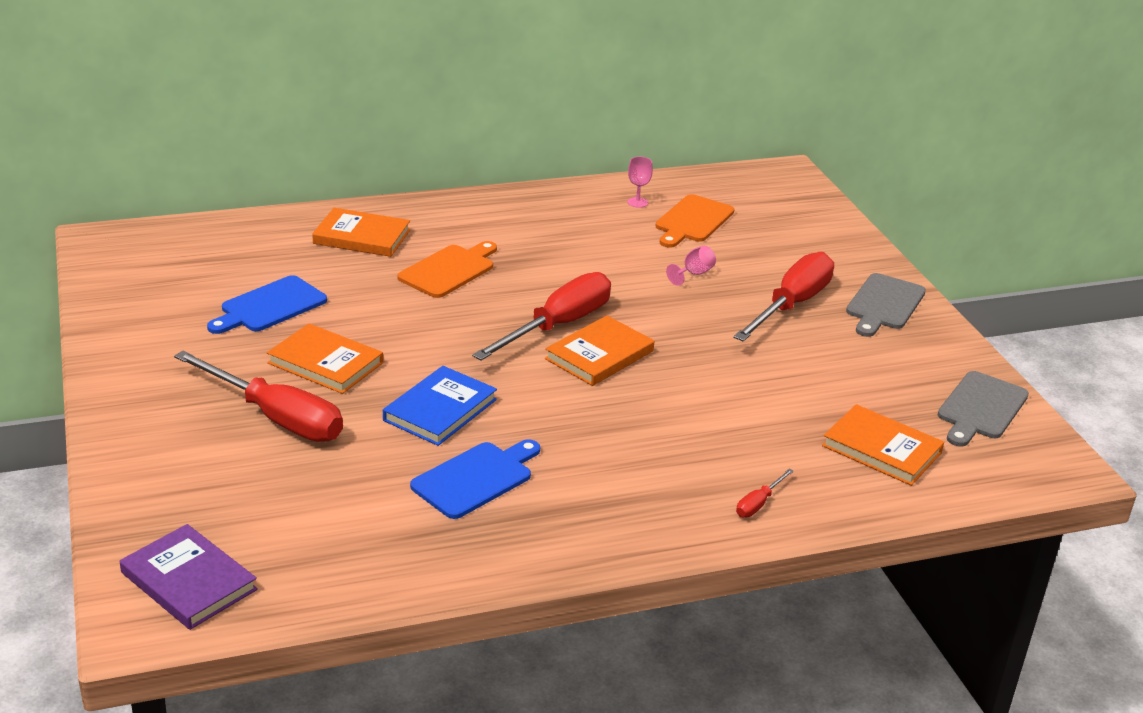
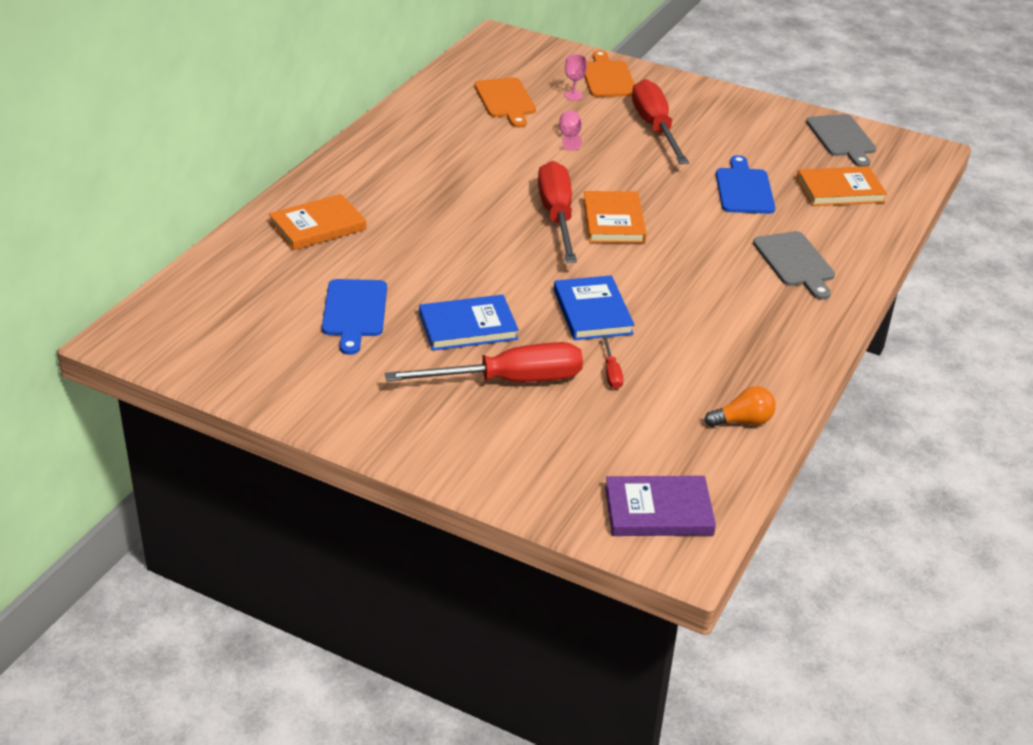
camera: 45 degrees left, 5 degrees up
orange book [267,323,383,394] -> blue book [419,295,519,351]
orange cutting board [398,241,497,298] -> orange cutting board moved to [584,50,635,97]
blue cutting board [410,439,540,519] -> blue cutting board moved to [716,155,775,214]
pink goblet [627,157,653,208] -> pink goblet moved to [565,54,587,100]
red screwdriver [736,468,794,517] -> red screwdriver moved to [603,336,623,389]
grey cutting board [846,273,926,337] -> grey cutting board moved to [753,231,835,300]
none -> orange light bulb [705,386,776,427]

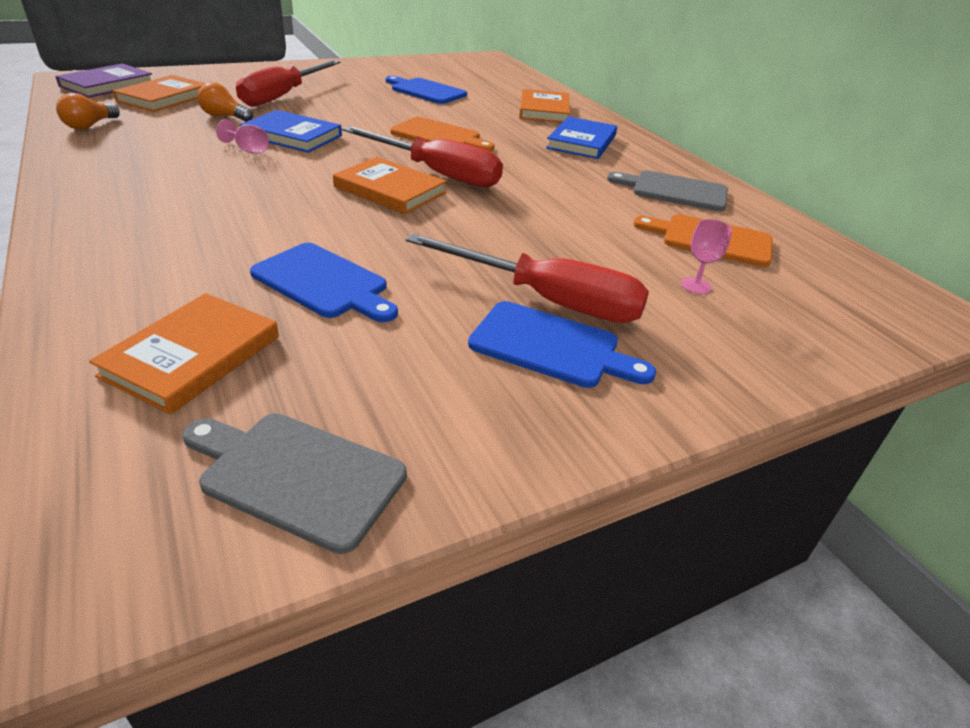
camera: 125 degrees right, 0 degrees up
blue book [419,295,519,351] -> blue book moved to [546,116,617,159]
pink goblet [559,110,582,151] -> pink goblet moved to [216,119,269,154]
orange cutting board [584,50,635,97] -> orange cutting board moved to [390,117,495,151]
red screwdriver [603,336,623,389] -> orange light bulb [197,82,253,122]
grey cutting board [753,231,835,300] -> grey cutting board moved to [607,170,728,211]
none -> orange book [113,75,205,112]
none -> blue cutting board [468,301,656,388]

